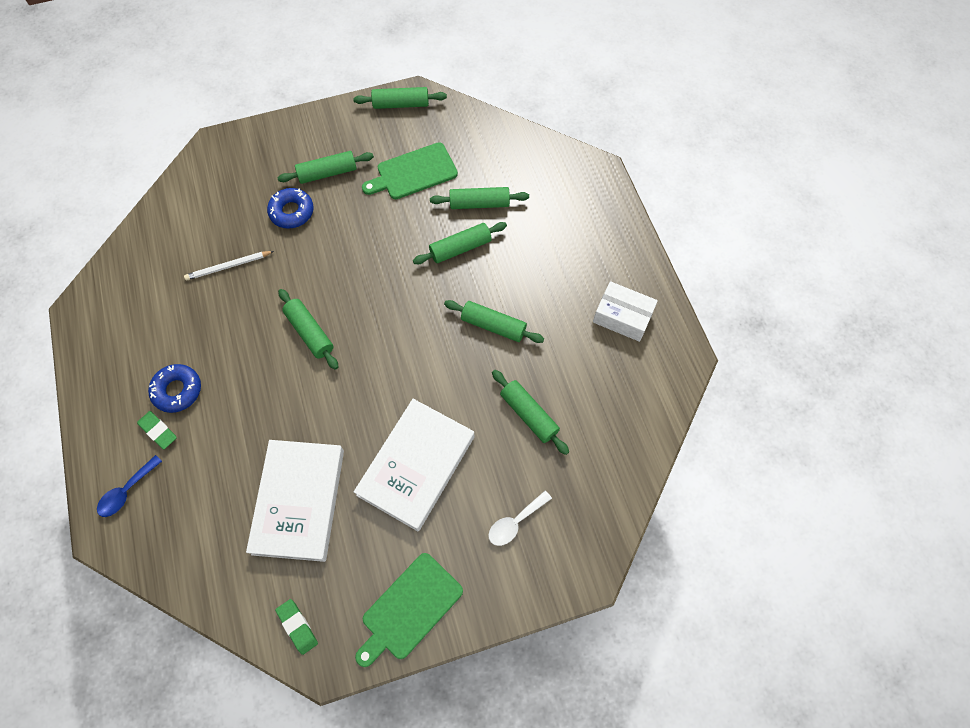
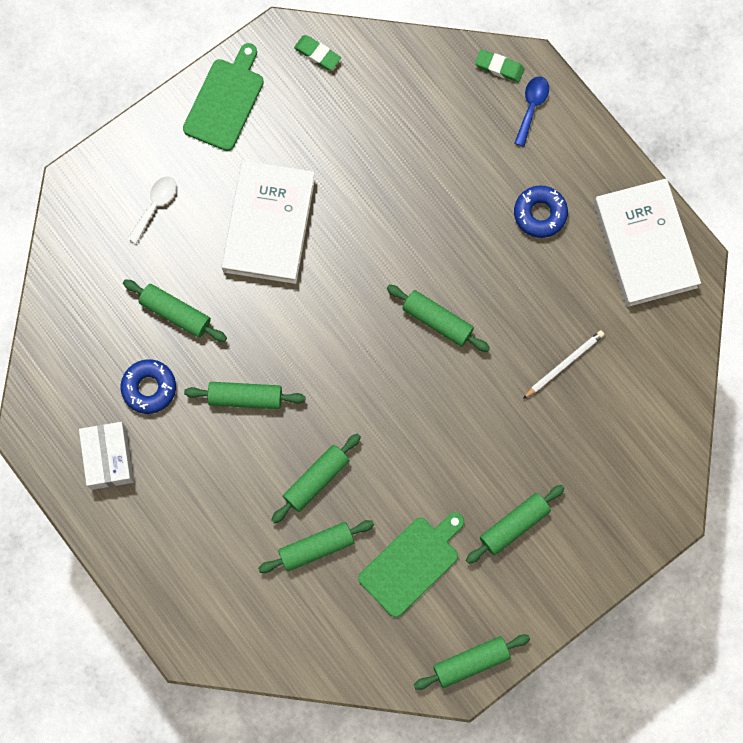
camera: 160 degrees right, 10 degrees up
green eraser [137,411,177,450] -> green eraser moved to [475,49,525,83]
white book [246,440,344,562] -> white book moved to [594,178,701,307]
blue donut [267,188,314,229] -> blue donut moved to [121,359,176,414]
white box [593,281,658,342] -> white box turned 75 degrees clockwise [79,422,134,490]

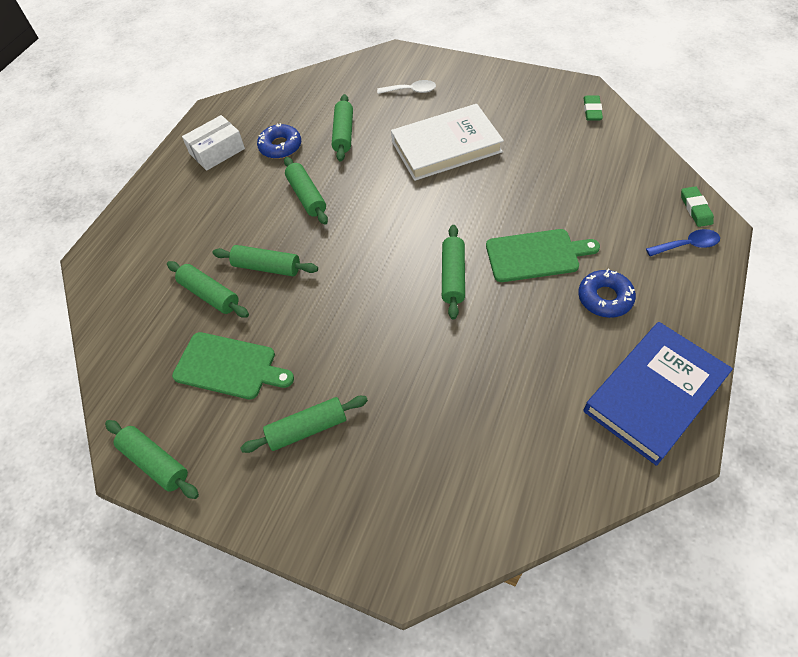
camera: 65 degrees right, 20 degrees down
green cutting board [183,43,264,151] -> green cutting board moved to [486,229,600,282]
green rolling pin [466,485,565,564] -> green rolling pin turned 45 degrees counterclockwise [240,396,368,453]
white pencil [523,330,604,399] -> none
white book [594,178,701,307] -> blue book [584,322,733,466]

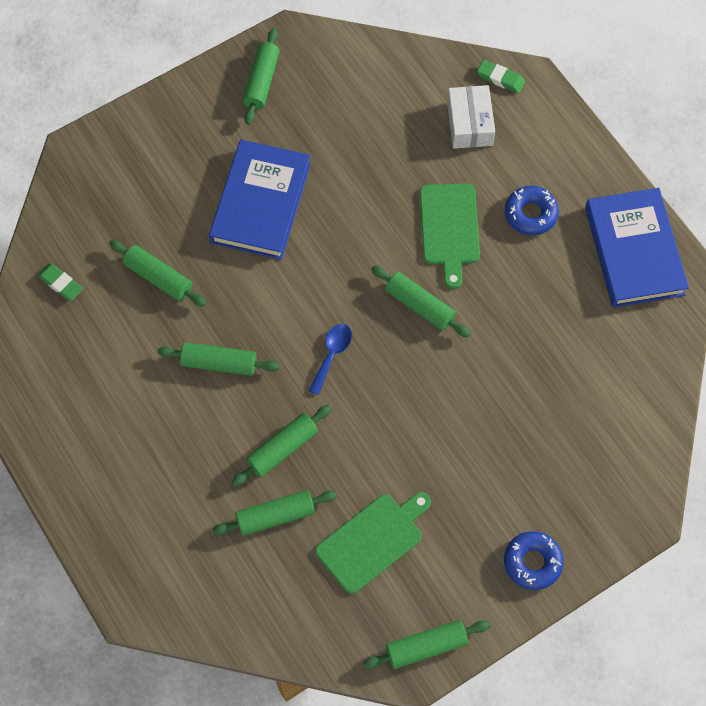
camera: 60 degrees left, 10 degrees up
white box [182,115,245,171] -> white box moved to [447,85,495,149]
green rolling pin [240,396,368,453] -> green rolling pin moved to [243,28,280,125]
blue donut [257,123,301,159] -> blue donut moved to [504,531,564,590]
white spoon [377,80,436,94] -> none
white book [391,104,504,181] -> blue book [209,140,311,260]
green cutting board [486,229,600,282] -> green cutting board turned 150 degrees clockwise [420,183,480,289]
green eraser [584,96,603,121] -> green eraser moved to [37,263,83,301]
blue spoon [646,229,720,256] -> blue spoon moved to [309,324,352,395]

